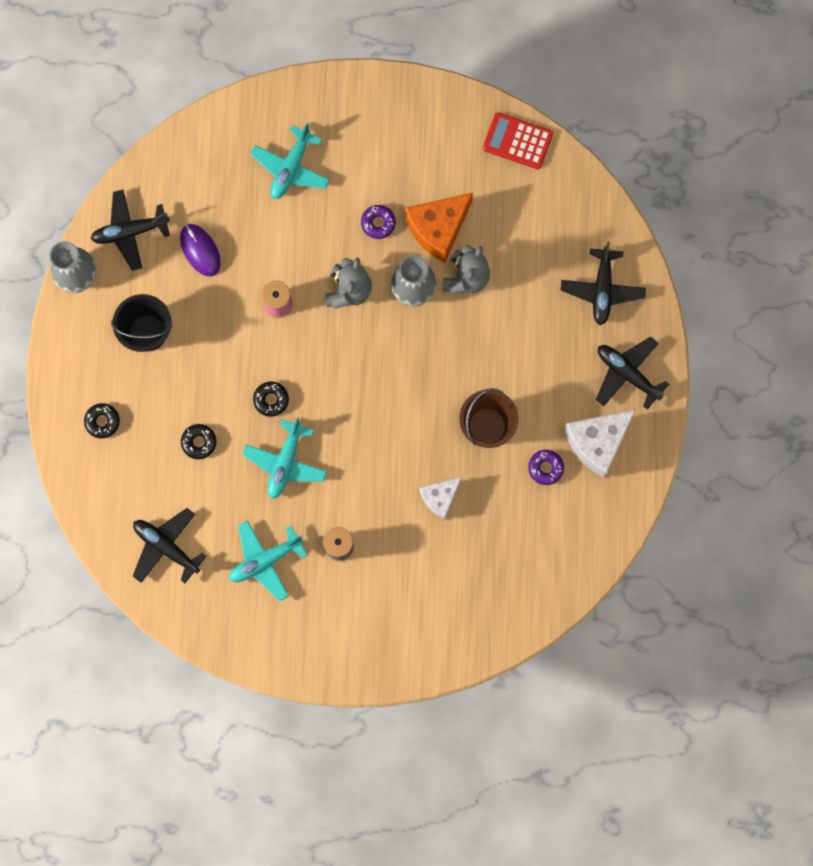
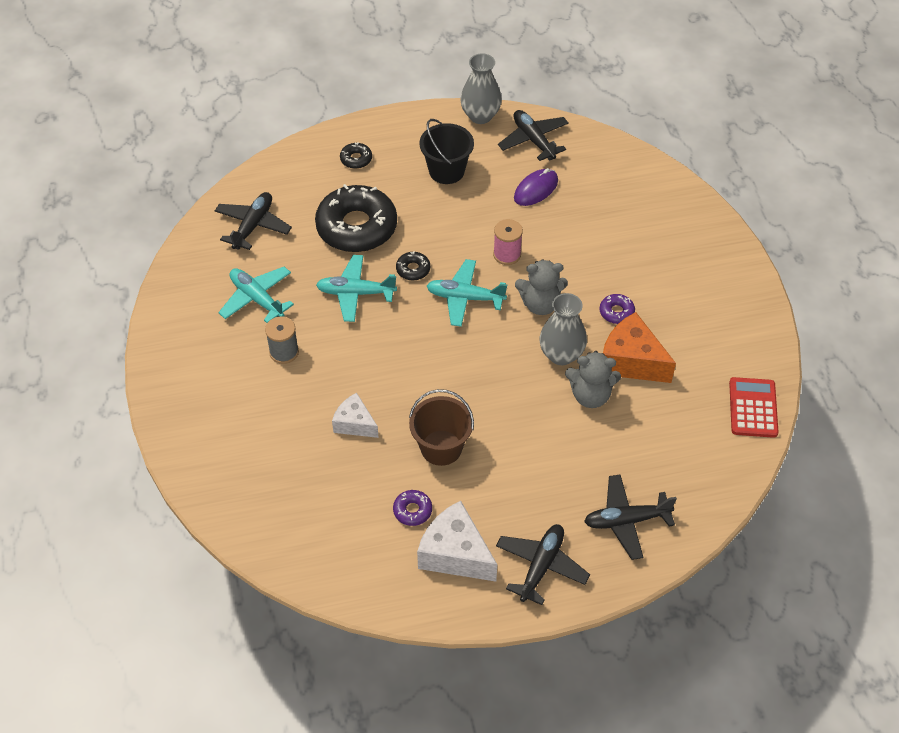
camera: 75 degrees right, 25 degrees down
black donut [181,424,217,459] -> black donut [315,184,397,252], size x2.42
turquoise plane [250,123,330,199] -> turquoise plane moved to [427,259,507,327]

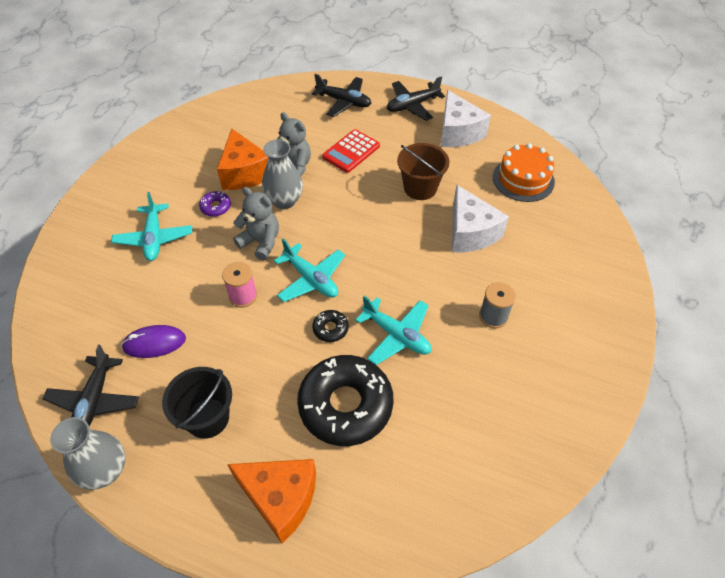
camera: 145 degrees left, 0 degrees up
black plane [215,192,292,250] -> none
turquoise plane [218,267,294,323] -> turquoise plane moved to [111,192,192,261]
white cheese [332,393,379,438] -> white cheese [452,185,509,252], size x1.62
black donut [340,142,372,169] -> orange cheese [227,459,316,544]
purple donut [393,490,432,526] -> none
red calculator [729,377,779,438] -> red calculator moved to [322,129,380,173]
none -> orange cake [493,143,555,202]

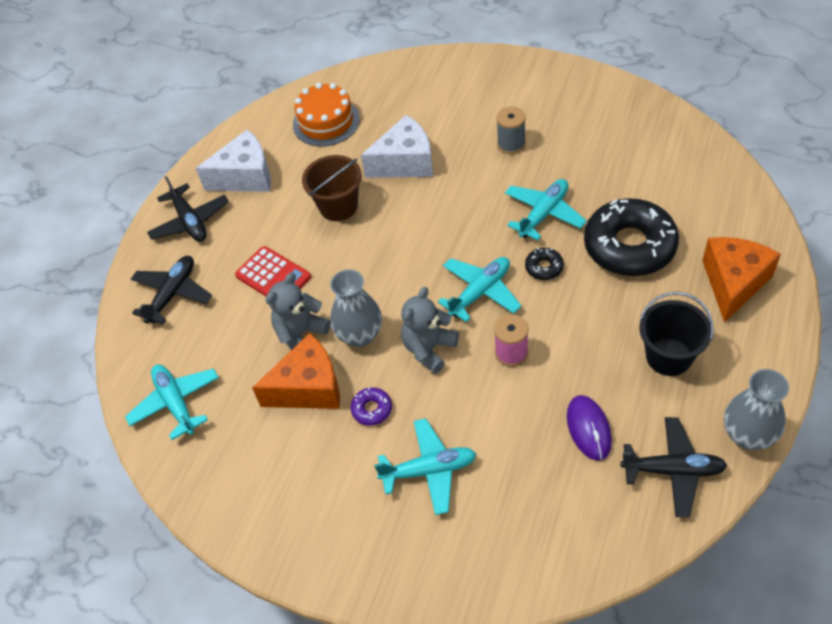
camera: 85 degrees left, 0 degrees up
none -> turquoise plane [125,364,219,440]

